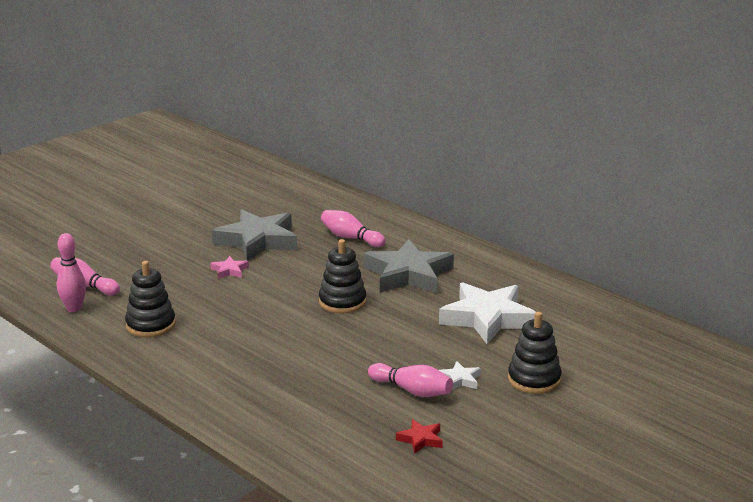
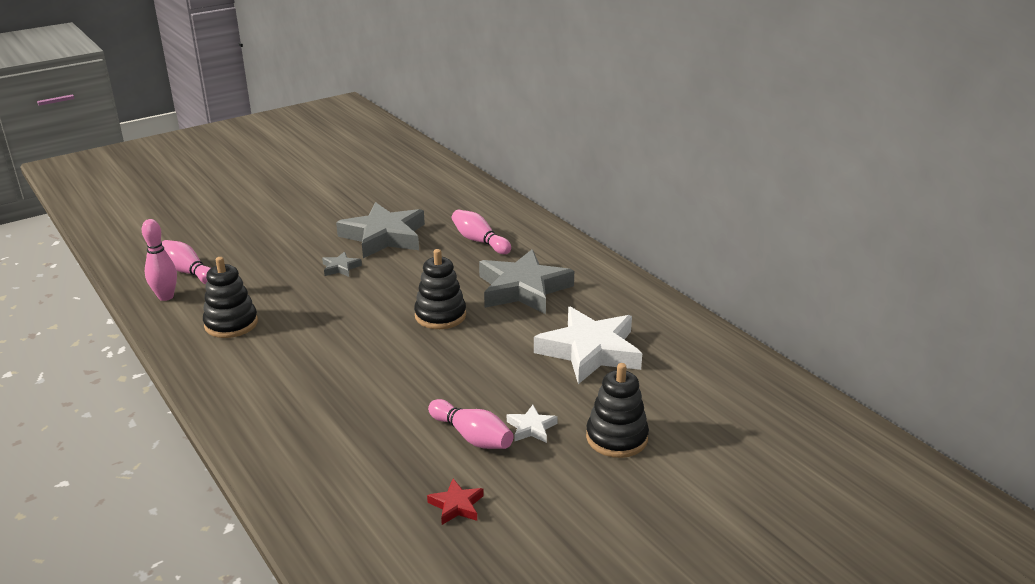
camera: 10 degrees right, 5 degrees up
pink star [210,256,249,279] -> grey star [322,251,362,277]

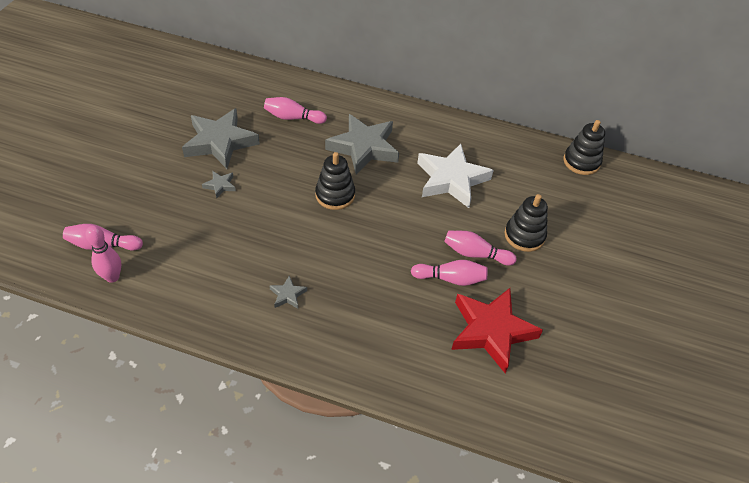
camera: 40 degrees left, 20 degrees up
black stacking toy [203,257,258,338] -> black stacking toy moved to [563,120,605,175]
red star [427,479,484,525] -> red star [451,288,543,373], size x2.36
white star [507,405,558,443] -> pink bowling pin [444,231,517,265]
none -> grey star [269,275,307,309]

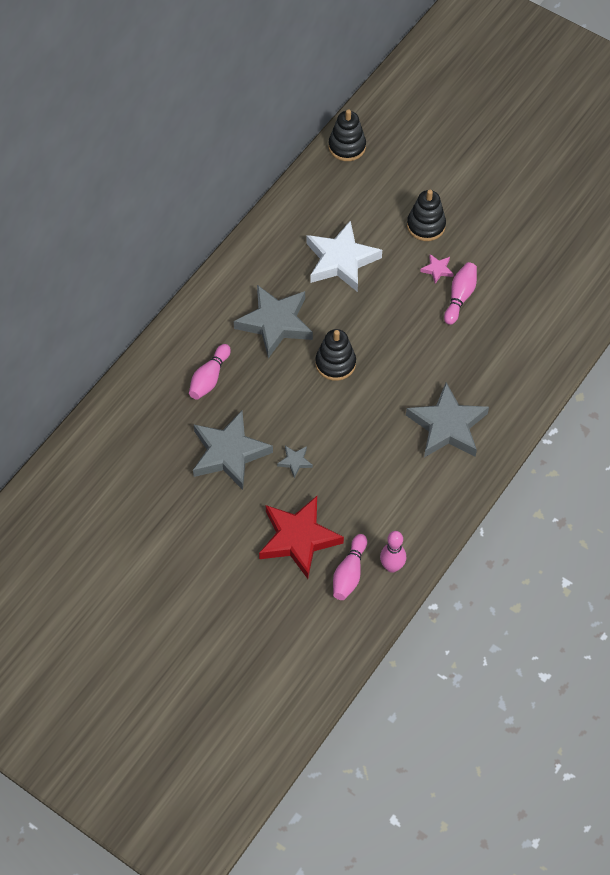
camera: 70 degrees left, 10 degrees up
grey star [269,275,307,309] -> grey star [406,382,489,457], size x2.36
pink bowling pin [444,231,517,265] -> pink star [420,254,454,284]
red star [451,288,543,373] -> red star moved to [259,496,344,579]

